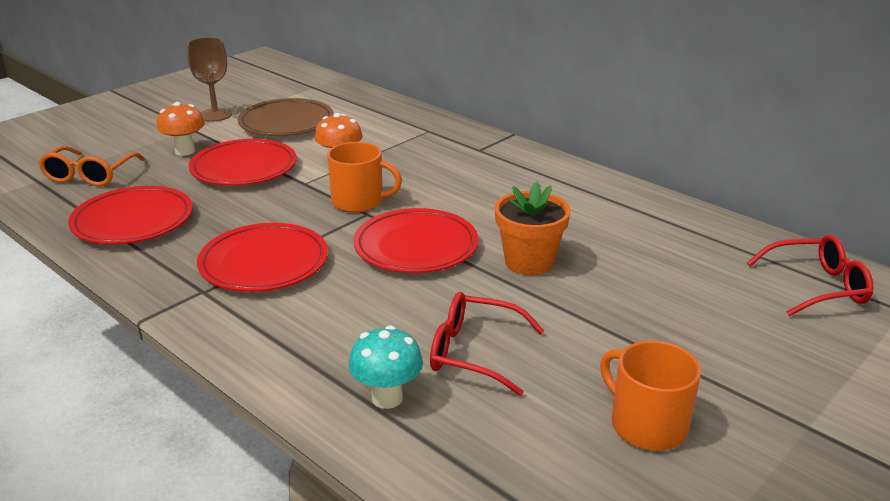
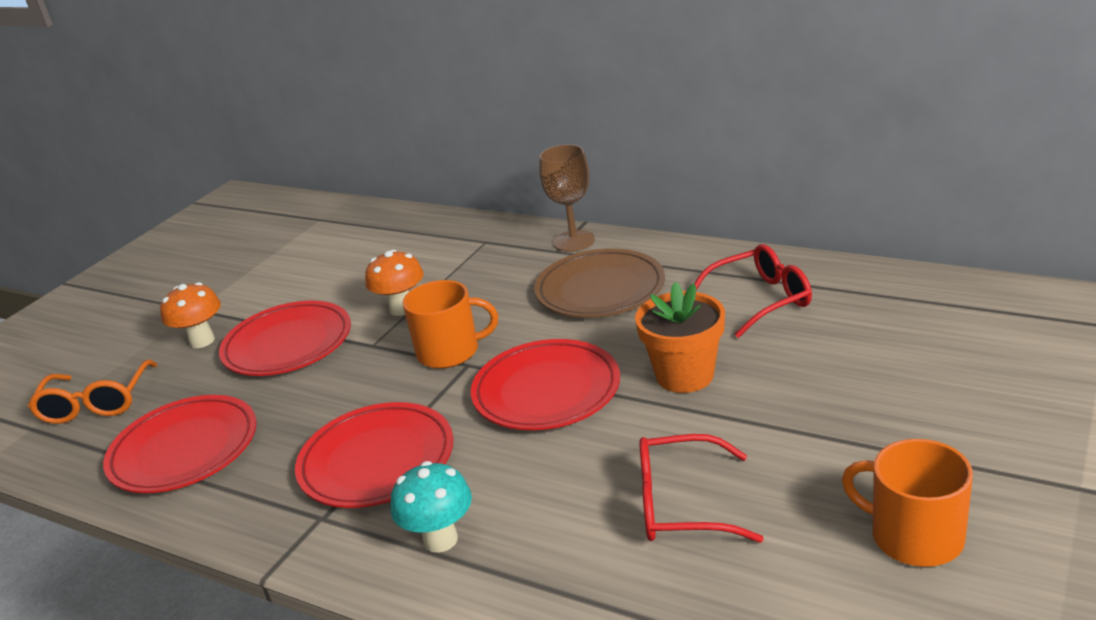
camera: 10 degrees left, 0 degrees up
brown goblet [187,37,232,122] -> brown goblet moved to [539,144,595,252]
brown plate [238,98,334,136] -> brown plate moved to [534,248,665,318]
turquoise mushroom [349,326,423,409] -> turquoise mushroom moved to [391,461,472,553]
red glasses [747,235,874,316] -> red glasses moved to [694,244,812,338]

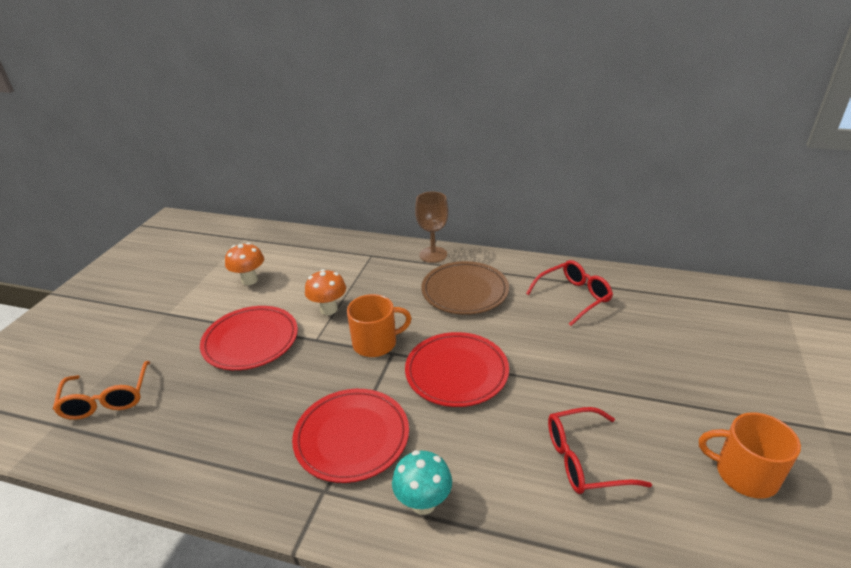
camera: 15 degrees left, 5 degrees up
red plate [103,395,256,493] -> none
orange mushroom [160,282,221,348] -> orange mushroom moved to [225,243,264,285]
orange flower pot [635,282,725,393] -> none

